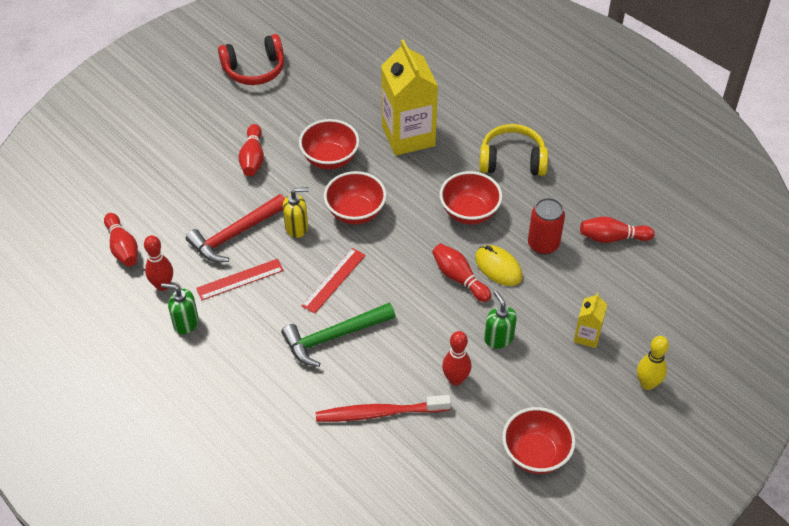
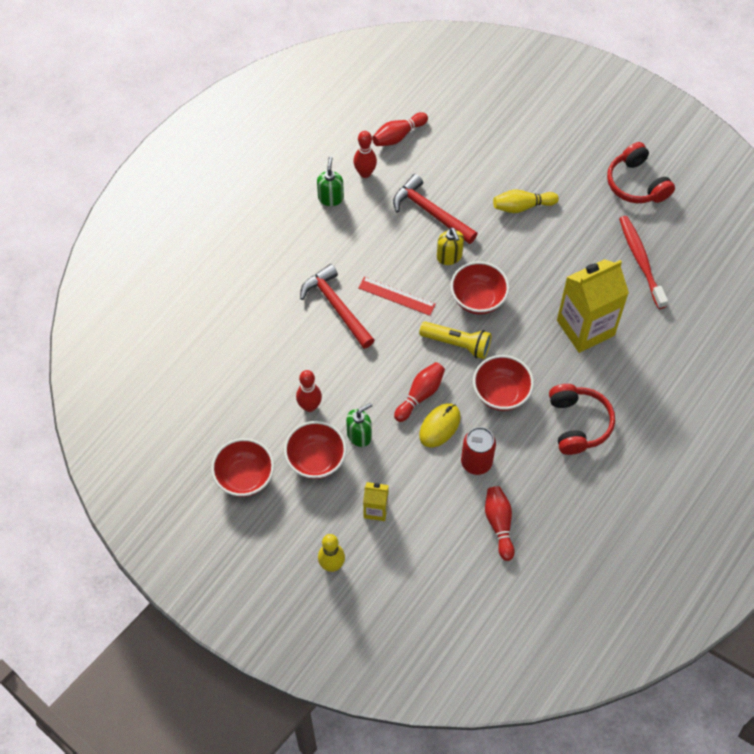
camera: 80 degrees right, 10 degrees up
red ruler [196,259,284,300] -> none
red bowling pin [238,124,264,176] -> yellow bowling pin [493,190,559,213]
green hammer [281,303,395,367] -> red hammer [300,264,375,349]
red bowl [299,119,359,170] -> red bowl moved to [284,421,347,479]
red toothbrush [316,395,451,422] -> red toothbrush moved to [619,216,668,309]
yellow headphones [479,124,548,176] -> red headphones [549,384,615,455]
none -> yellow flashlight [419,321,491,359]

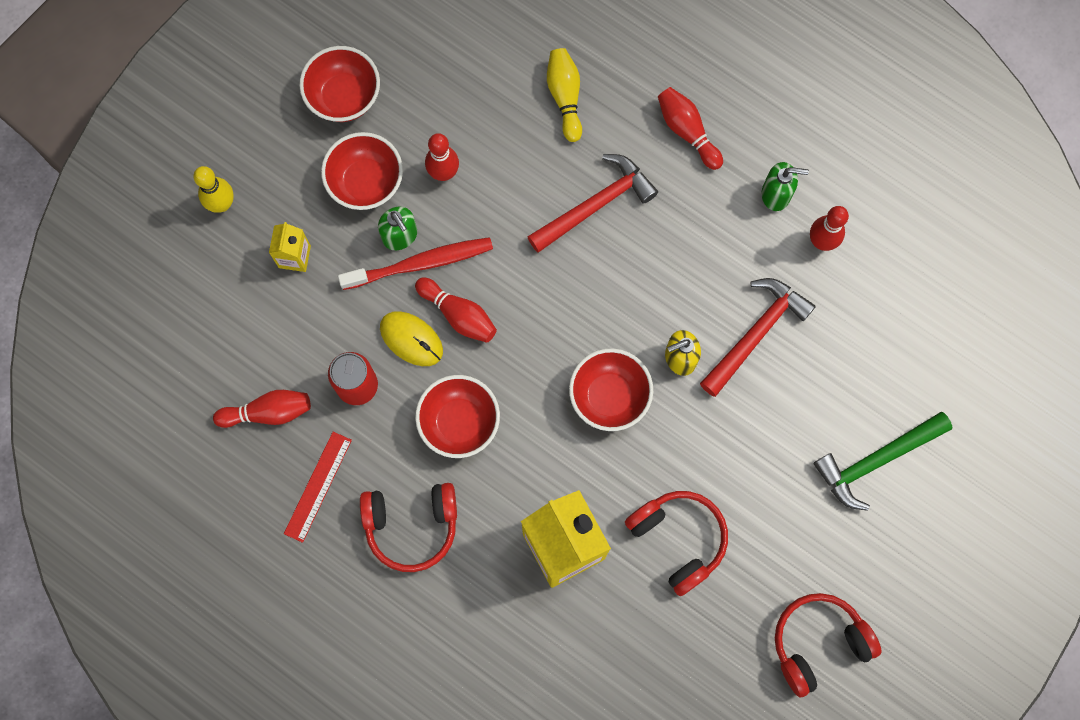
camera: 90 degrees right, 15 degrees up
red ruler [358,277,436,316] -> red ruler moved to [284,432,352,543]
red bowling pin [372,112,428,146] -> red bowling pin moved to [658,87,723,170]
yellow flashlight [419,321,491,359] -> none
yellow bowling pin [493,190,559,213] -> yellow bowling pin moved to [547,48,582,142]
red toothbrush [619,216,668,309] -> red toothbrush moved to [338,237,493,290]
none -> red headphones [625,491,728,596]
none -> green hammer [813,412,952,511]

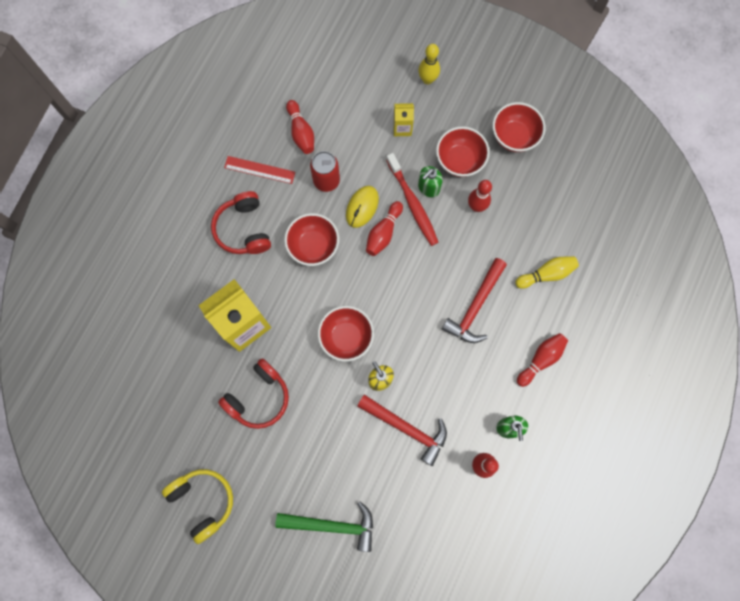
camera: 80 degrees right, 0 degrees up
red hammer [527,154,658,253] -> red hammer turned 75 degrees clockwise [442,258,507,343]
red headphones [775,593,882,697] -> yellow headphones [162,469,233,544]
green hammer [813,412,952,511] -> green hammer turned 135 degrees clockwise [275,501,373,552]

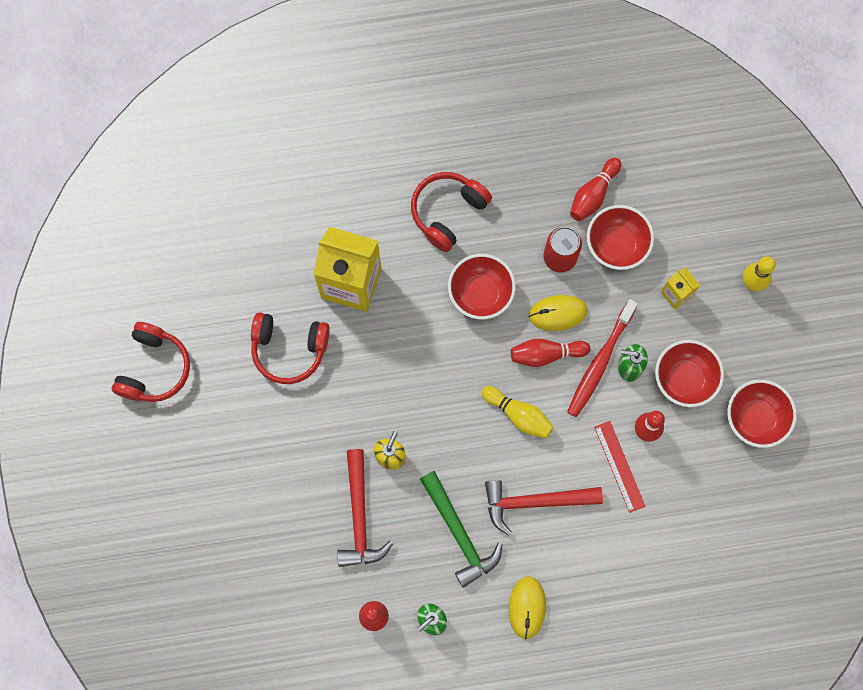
camera: 55 degrees right, 0 degrees up
yellow headphones [162,469,233,544] -> red headphones [112,322,190,402]
red ruler [224,156,295,184] -> red ruler moved to [594,421,646,513]
green hammer [275,501,373,552] -> green hammer moved to [420,471,502,588]
red bowl [318,306,374,362] -> red bowl moved to [587,205,654,270]
yellow bowling pin [515,256,579,289] -> yellow bowling pin moved to [482,386,554,439]
red bowling pin [517,333,568,387] -> yellow mouse [509,576,546,639]

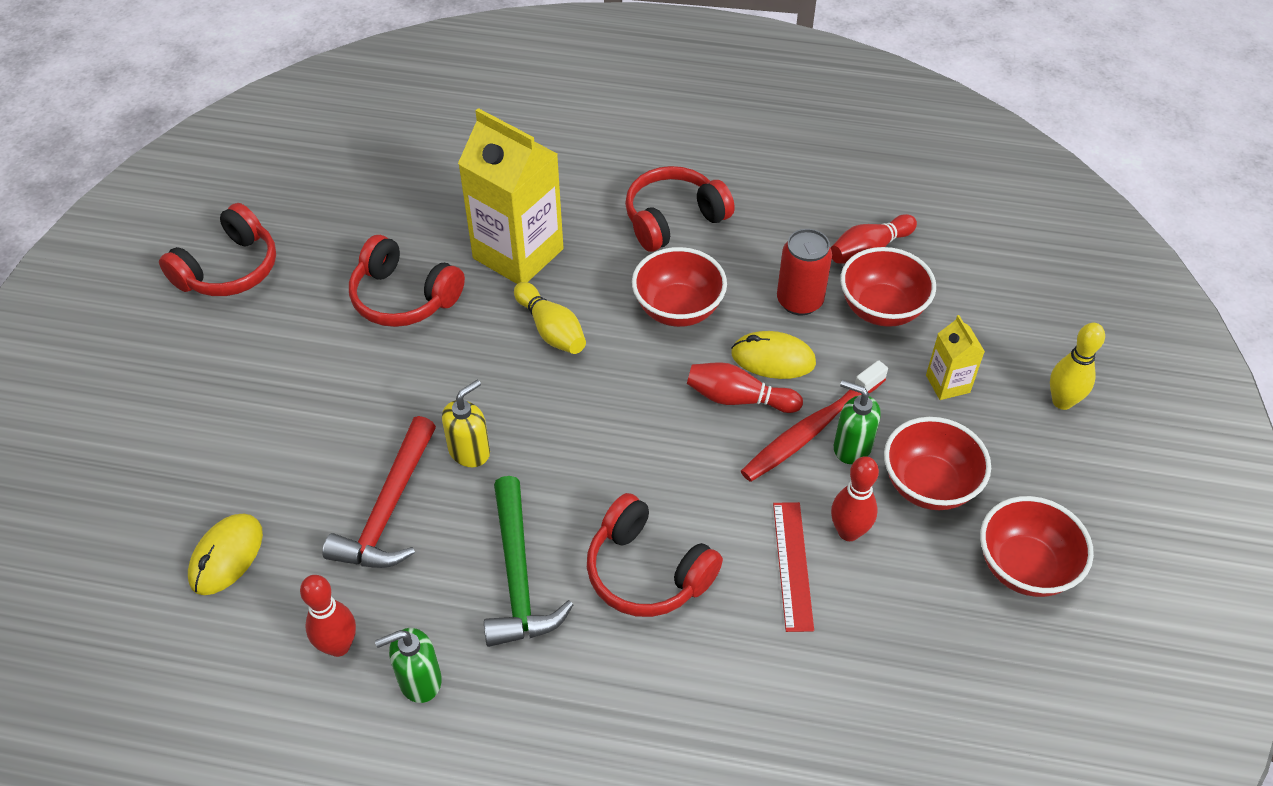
camera: 20 degrees right, 25 degrees down
yellow bowling pin [482,386,554,439] -> yellow bowling pin moved to [514,282,586,354]
red hammer [485,480,603,536] -> red headphones [587,493,723,617]
yellow mouse [509,576,546,639] -> yellow mouse moved to [188,514,263,595]

